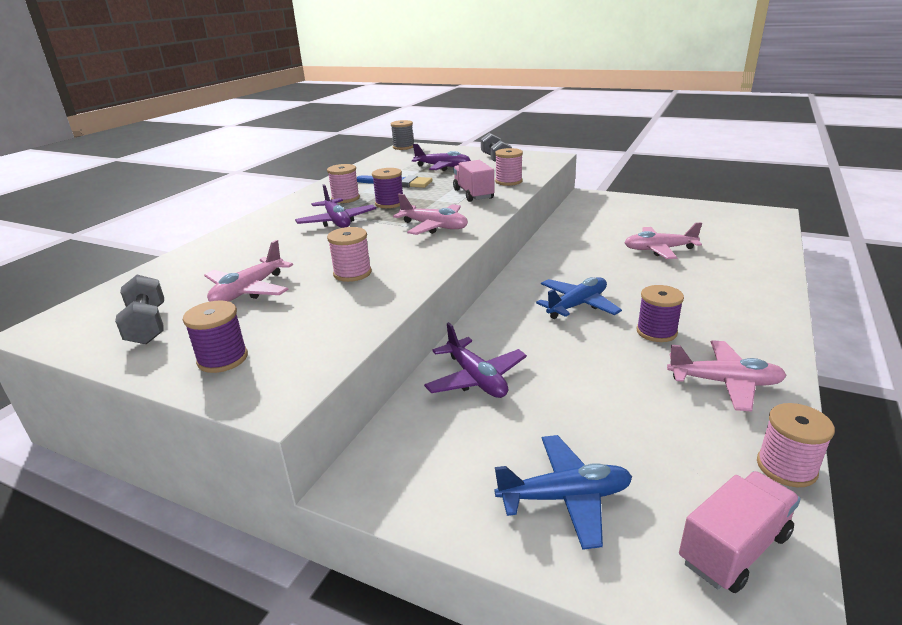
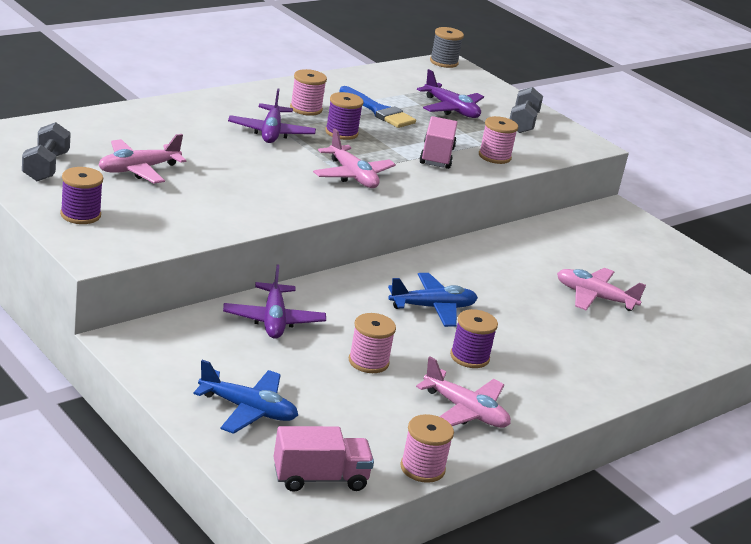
camera: 20 degrees right, 0 degrees up
pink spool [327,227,372,282] -> pink spool moved to [349,313,396,373]

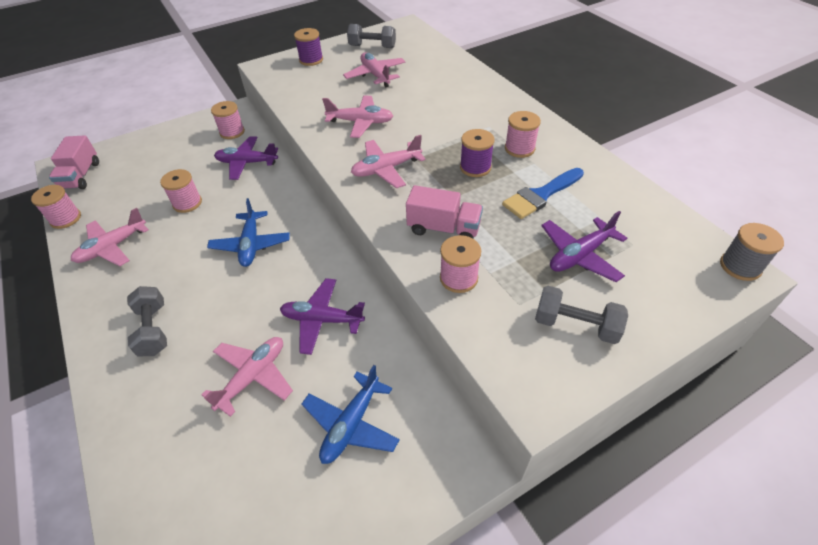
camera: 105 degrees right, 20 degrees up
blue plane [193,360,298,434] -> blue plane moved to [302,365,400,464]
purple plane [228,88,316,143] -> purple plane moved to [280,278,365,355]
purple spool [450,309,498,368] -> none
none -> grey dumbbell [127,286,167,356]
none -> pink spool [211,101,245,139]
none -> pink plane [322,96,393,138]

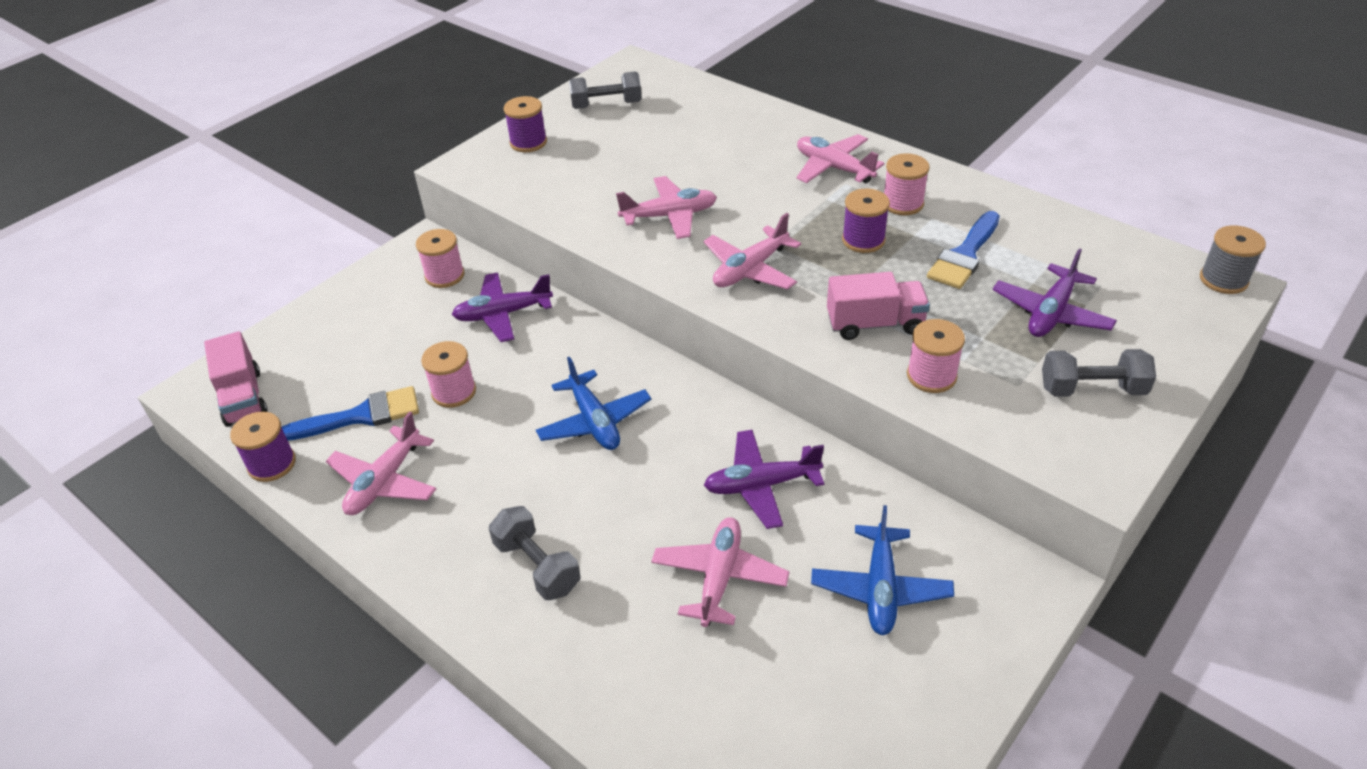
camera: 20 degrees left, 5 degrees down
pink spool [31,185,81,229] -> purple spool [230,412,296,482]
pink plane [343,52,406,87] -> pink plane moved to [796,134,884,183]
none -> blue brush [282,386,419,441]

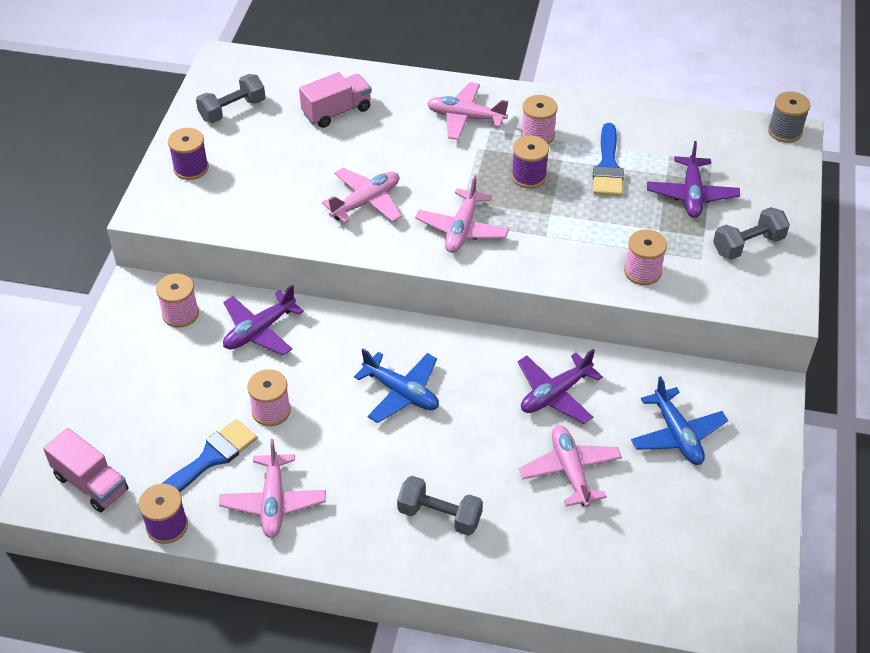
camera: 30 degrees left, 5 degrees up
pink truck [827,272,930,340] -> pink truck moved to [299,72,372,128]

